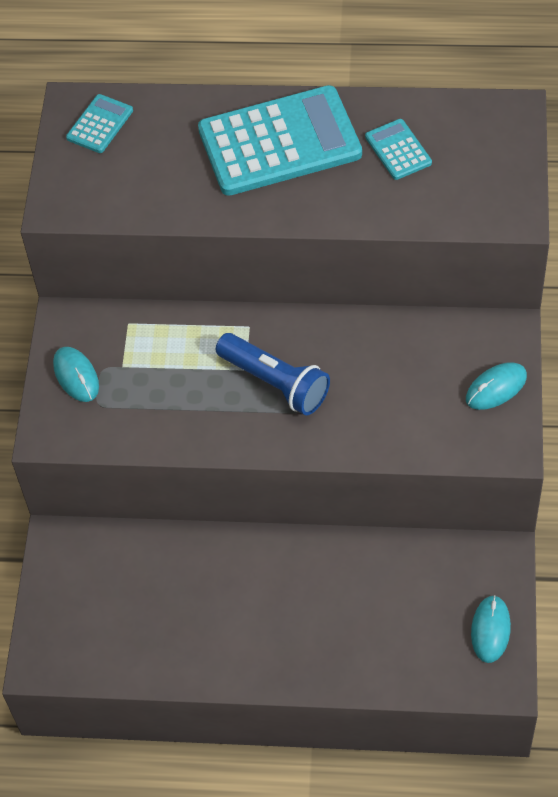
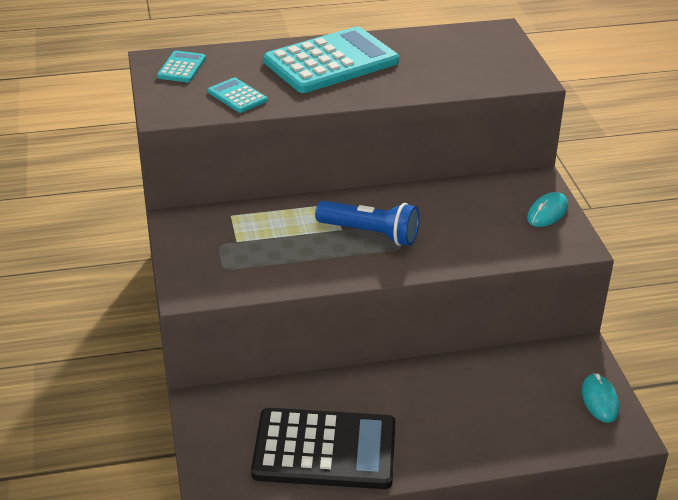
camera: 20 degrees left, 20 degrees down
turquoise mouse [53,347,99,402] -> none
turquoise calculator [365,119,432,180] -> turquoise calculator moved to [208,78,268,113]
none -> black calculator [251,408,395,489]

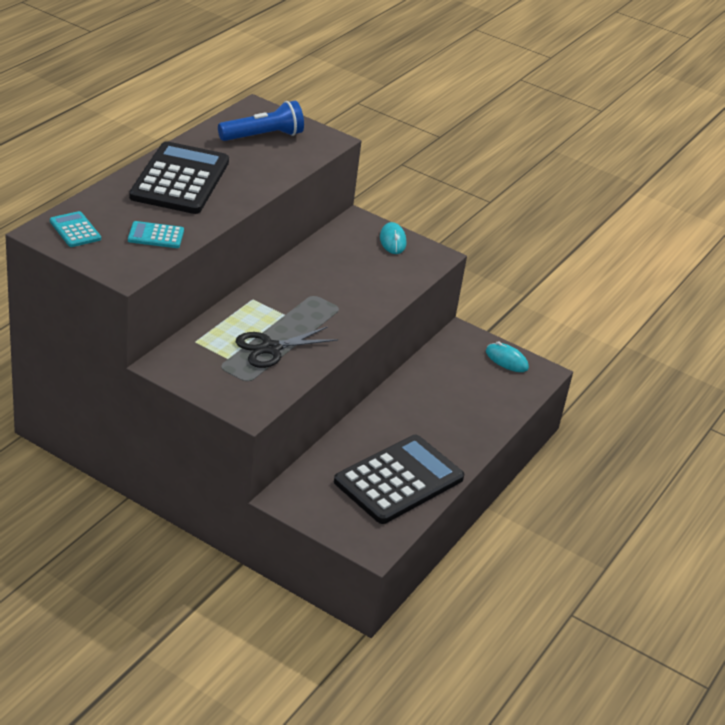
camera: 50 degrees left, 0 degrees up
turquoise calculator [264,26,399,93] -> black calculator [129,141,229,214]
blue flashlight [315,201,419,246] -> blue flashlight moved to [218,100,304,141]
none -> black scissors [236,327,338,368]

